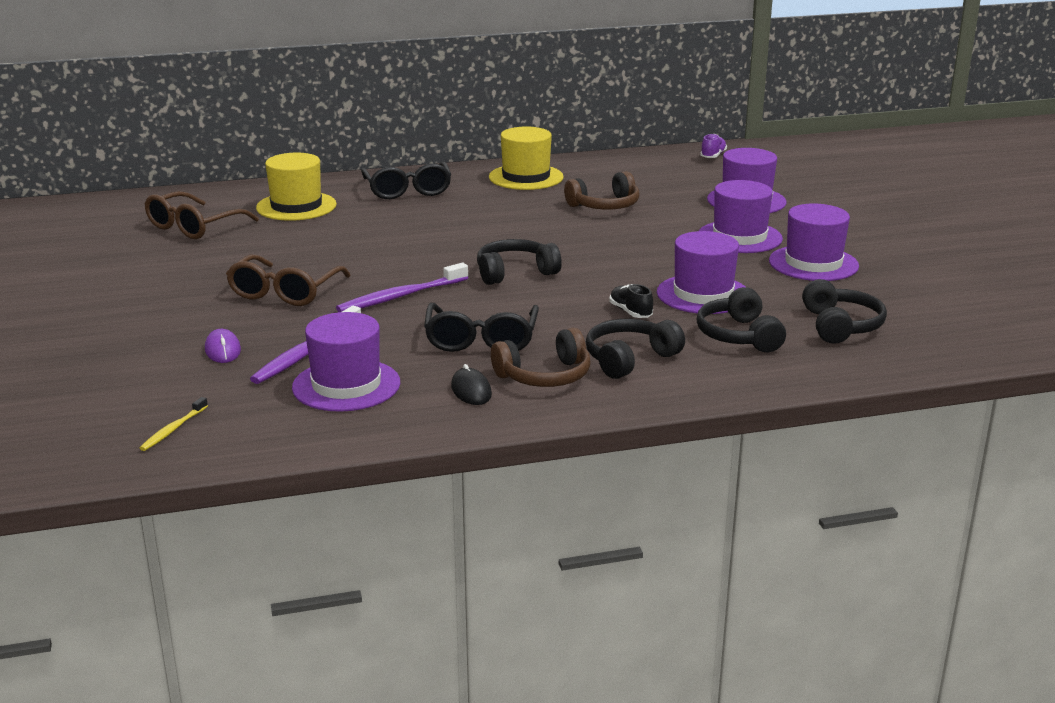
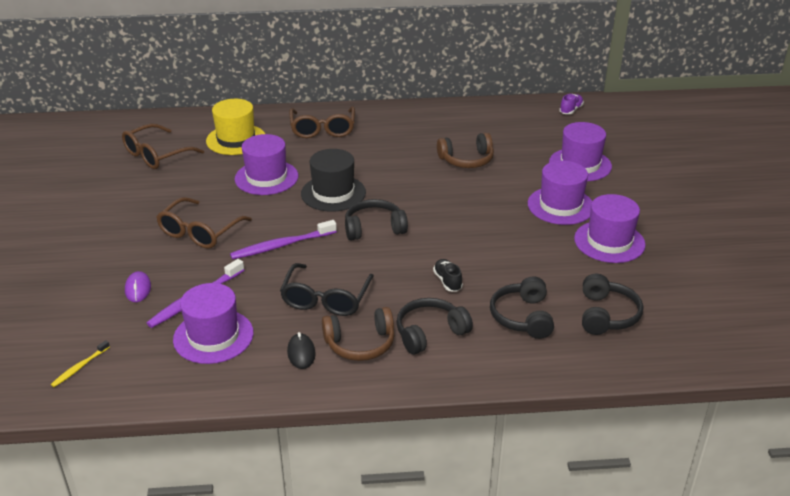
camera: 10 degrees right, 10 degrees up
black glasses [361,161,451,199] -> brown glasses [289,106,355,138]
yellow hat [489,126,564,190] -> none
purple hat [657,231,745,314] -> purple hat moved to [235,134,298,195]
none -> black hat [301,149,366,212]

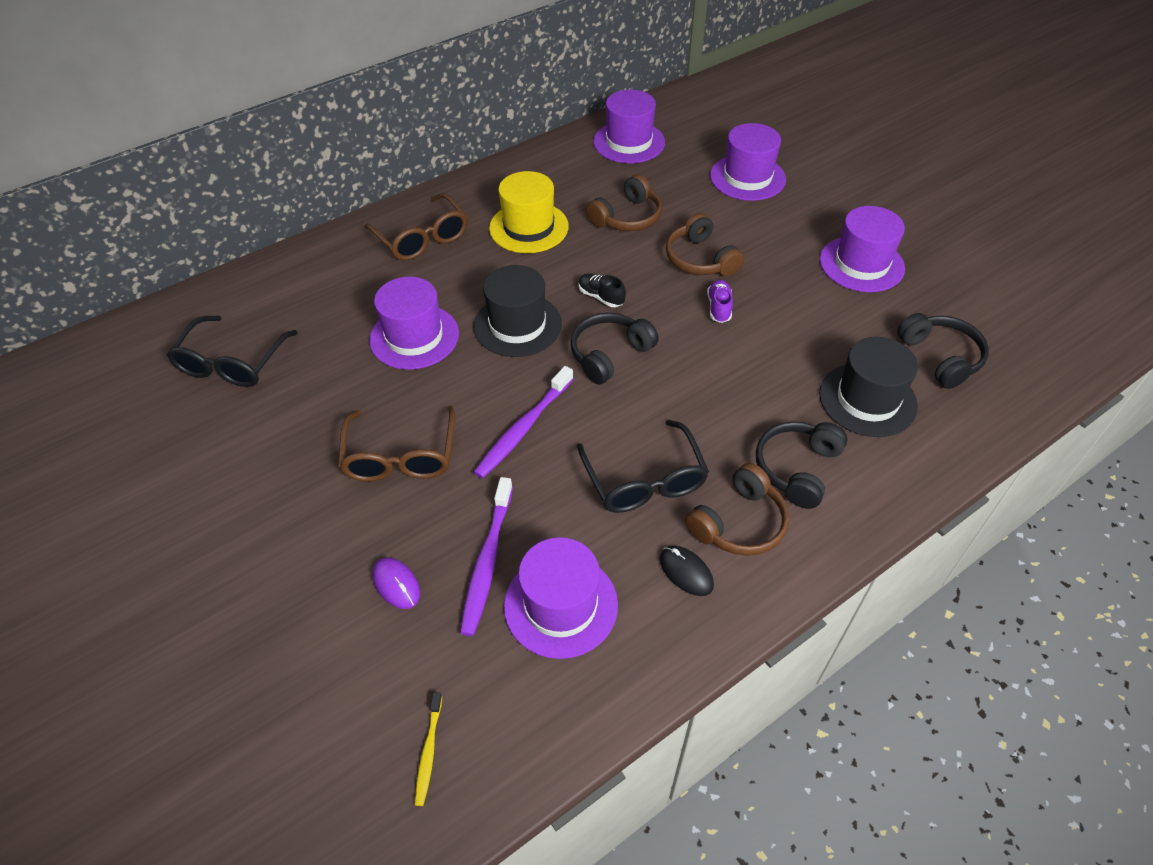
camera: 30 degrees left, 15 degrees up
brown glasses [122,124,204,169] -> black glasses [167,316,298,387]
yellow hat [206,99,265,155] -> yellow hat moved to [489,171,569,253]
black shoe [433,259,463,292] -> black shoe moved to [579,273,626,307]
black headphones [490,276,554,339] -> black hat [819,337,918,437]
purple hat [528,160,592,225] -> purple hat moved to [593,90,665,163]
purple shoe [559,94,584,114] -> purple shoe moved to [707,280,733,323]
none -> brown headphones [666,213,744,276]

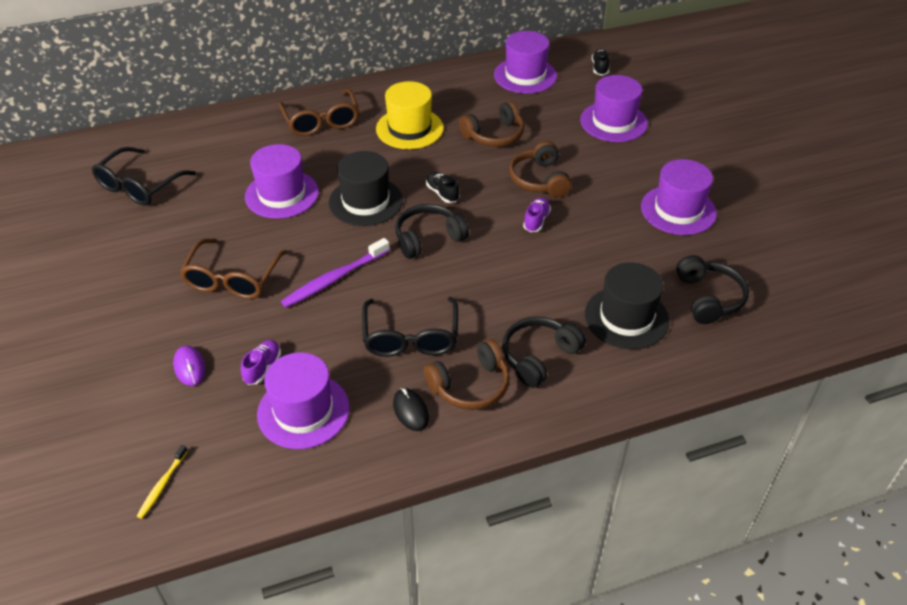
camera: 15 degrees right, 5 degrees down
purple toothbrush [460,477,513,636] -> purple shoe [241,340,281,385]
none -> black shoe [592,49,610,75]

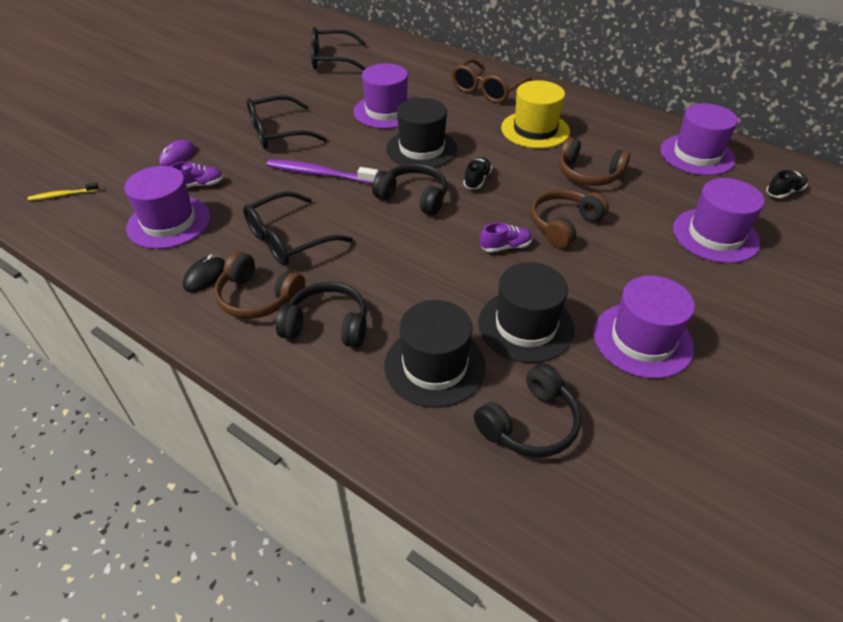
camera: 55 degrees right, 0 degrees up
brown glasses [179,239,287,299] -> black glasses [247,95,327,149]
none -> black hat [478,262,575,363]

